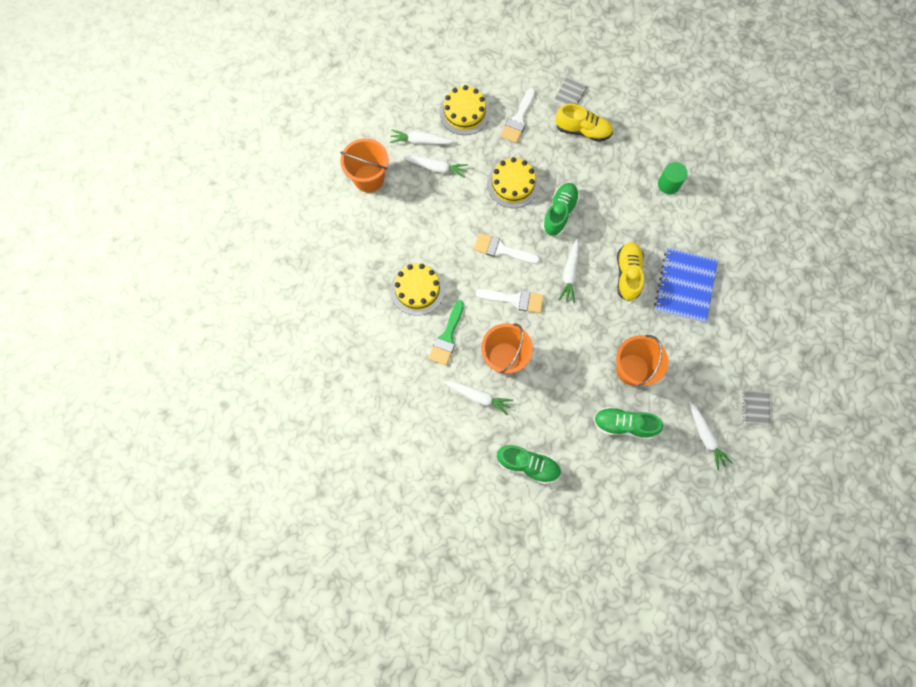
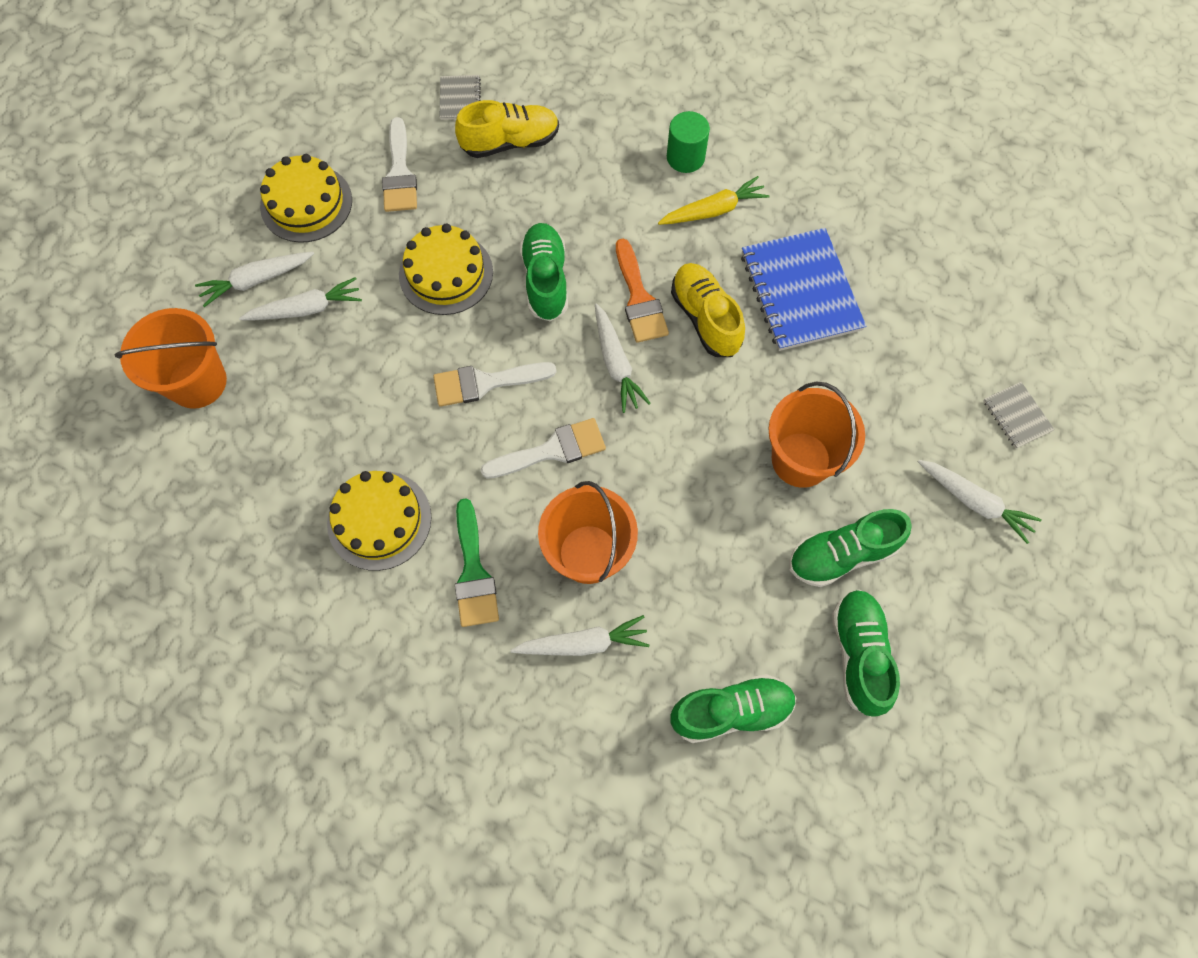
camera: 30 degrees left, 5 degrees down
none -> orange brush [616,239,669,343]
none -> yellow carrot [658,176,770,225]
none -> green shoe [832,589,900,717]

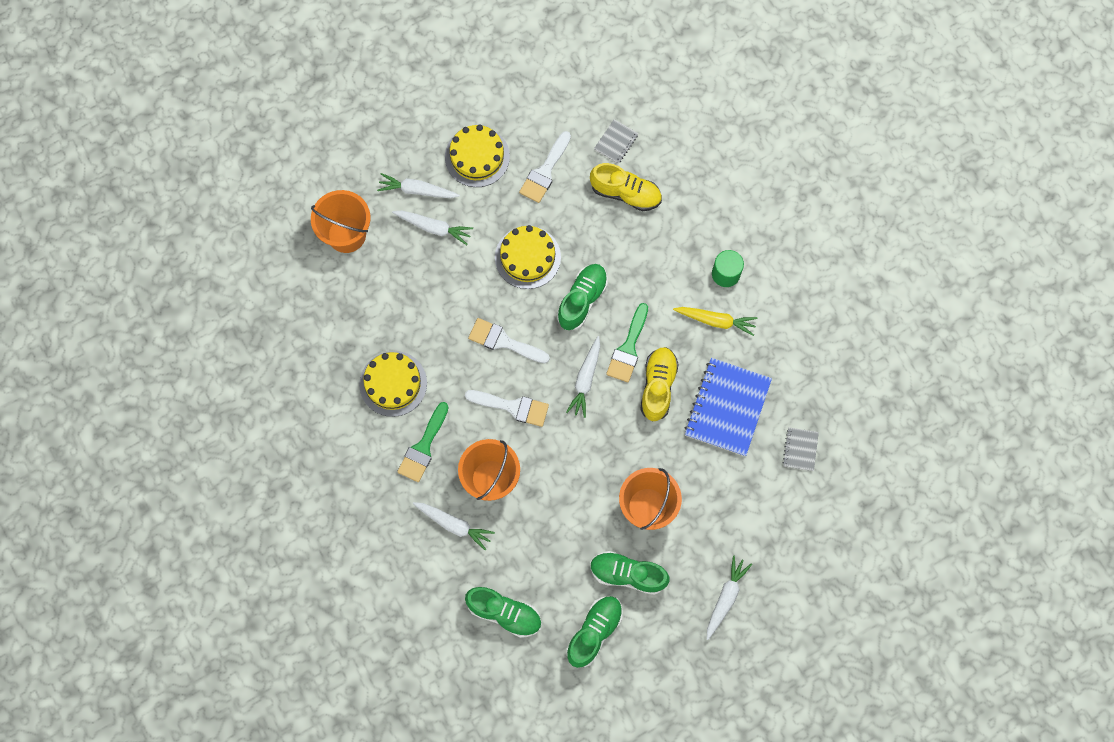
camera: 35 degrees right, 5 degrees up
orange brush [616,239,669,343] -> green brush [606,303,648,382]
white carrot [918,460,1042,544] -> white carrot turned 135 degrees counterclockwise [707,556,752,640]
grey notebook [983,382,1055,449] -> grey notebook moved to [782,427,819,471]

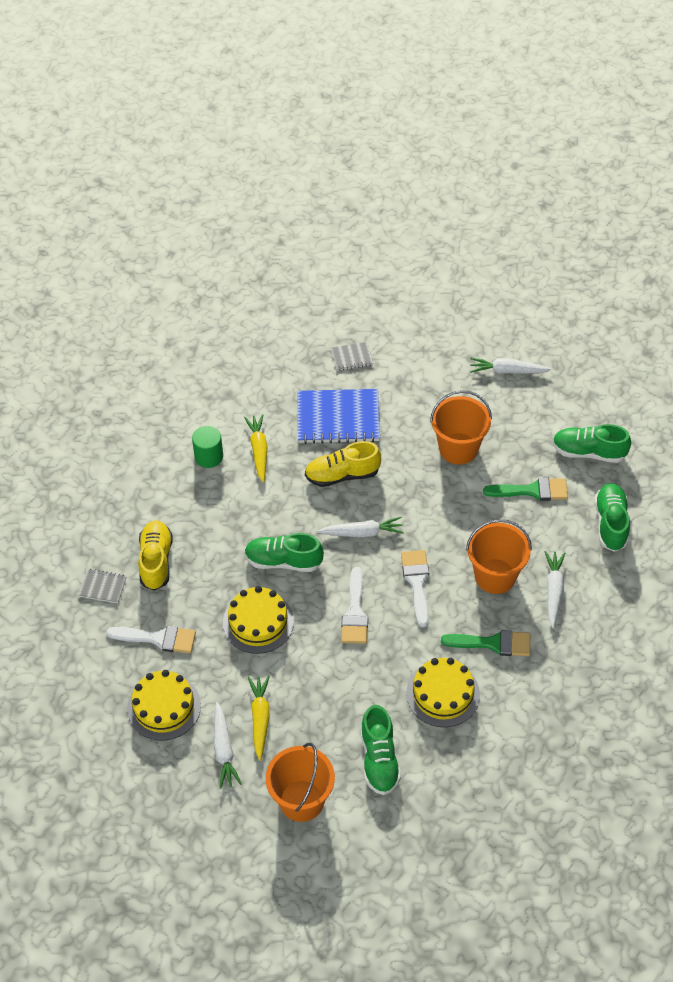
camera: 110 degrees left, 20 degrees down
white carrot [392,211,473,245] -> yellow carrot [248,675,270,761]
green shoe [590,551,670,595] -> green shoe moved to [361,705,401,795]
green brush [606,303,648,382] -> green brush moved to [483,478,568,501]

